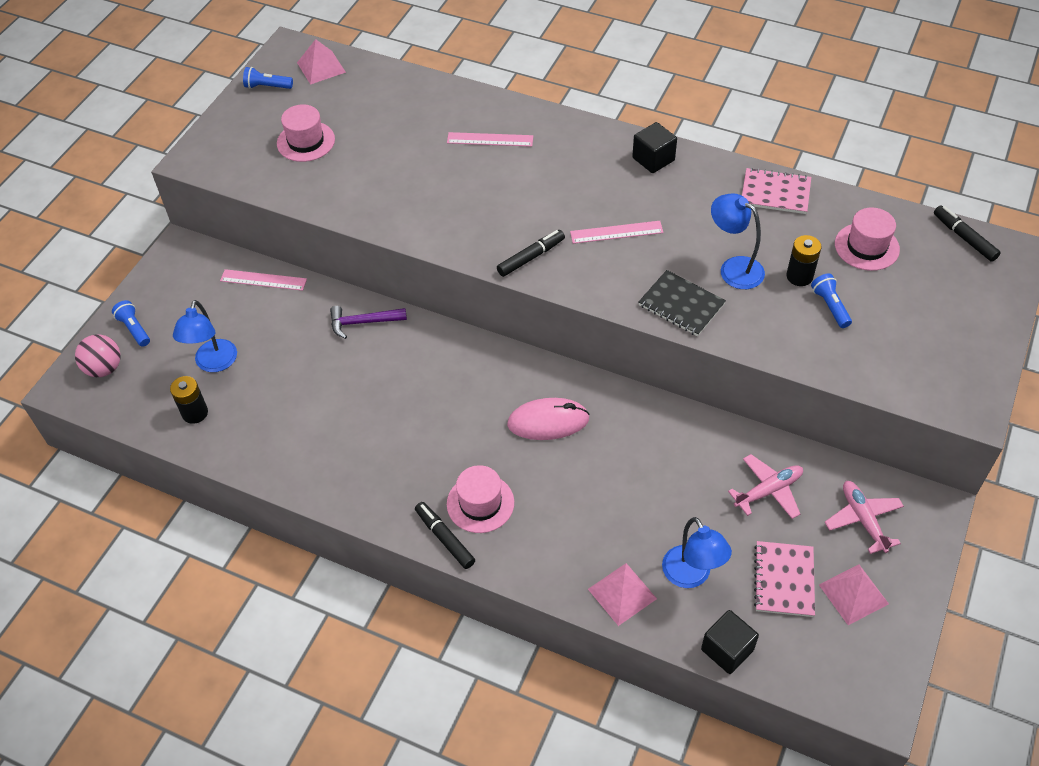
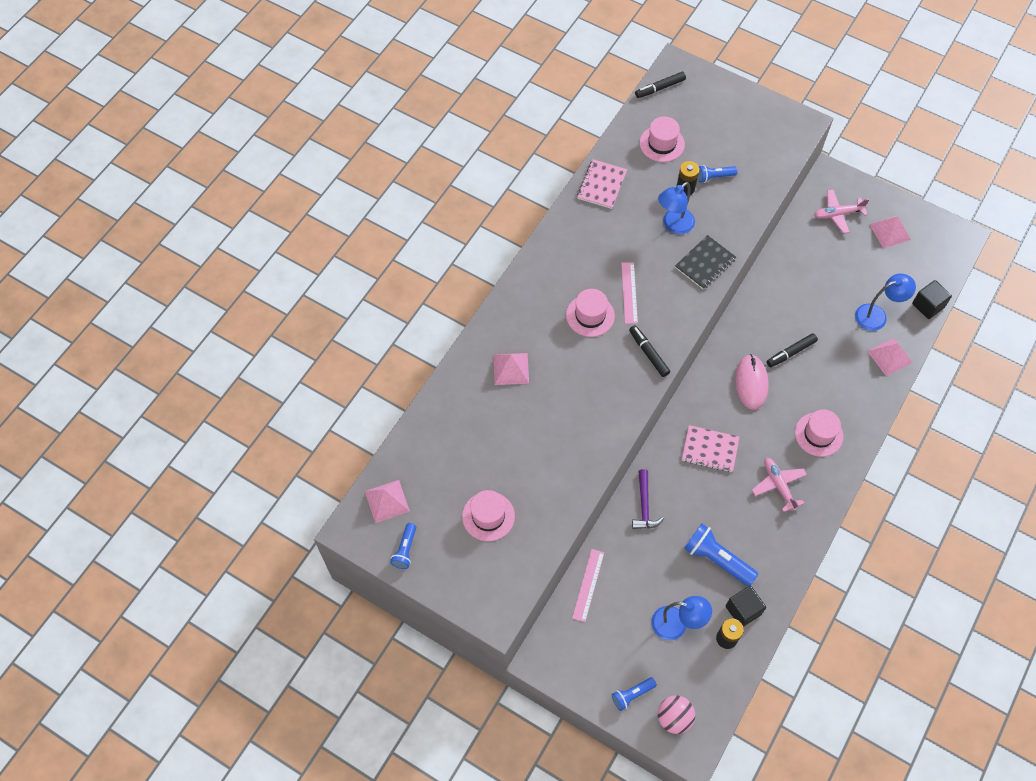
camera: 85 degrees left, 10 degrees up
black marker [415,502,475,569] -> black marker moved to [767,333,818,367]
pink ruler [447,132,533,147] -> pink pyramid [493,353,529,385]
black cube [632,122,677,173] -> black cube moved to [726,586,766,627]
pink plane [728,454,803,519] -> pink plane moved to [752,458,807,512]
pink notebook [754,541,815,617] -> pink notebook moved to [682,425,739,472]
none -> pink hat [566,289,615,337]
none -> blue flashlight [684,524,758,586]

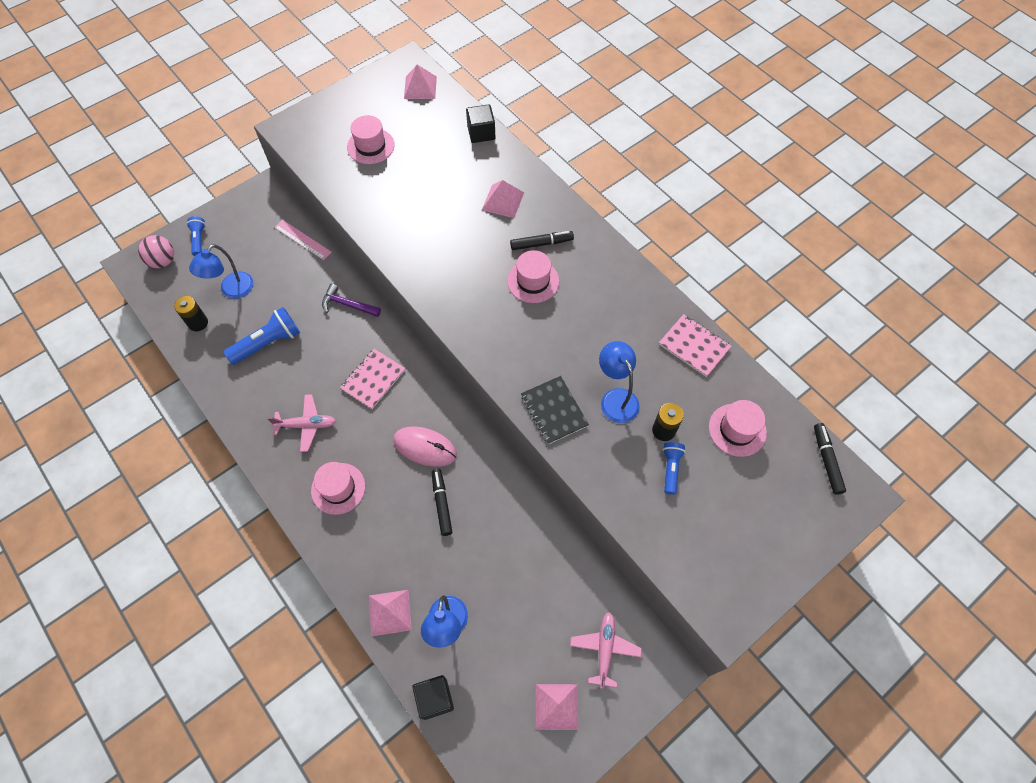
camera: 110 degrees right, 0 degrees up
blue flashlight [390,523,416,569] -> none
pink ruler [621,262,638,324] -> none
black marker [629,325,670,377] -> black marker moved to [510,231,574,250]
black cube [726,586,766,627] -> black cube moved to [466,104,495,143]

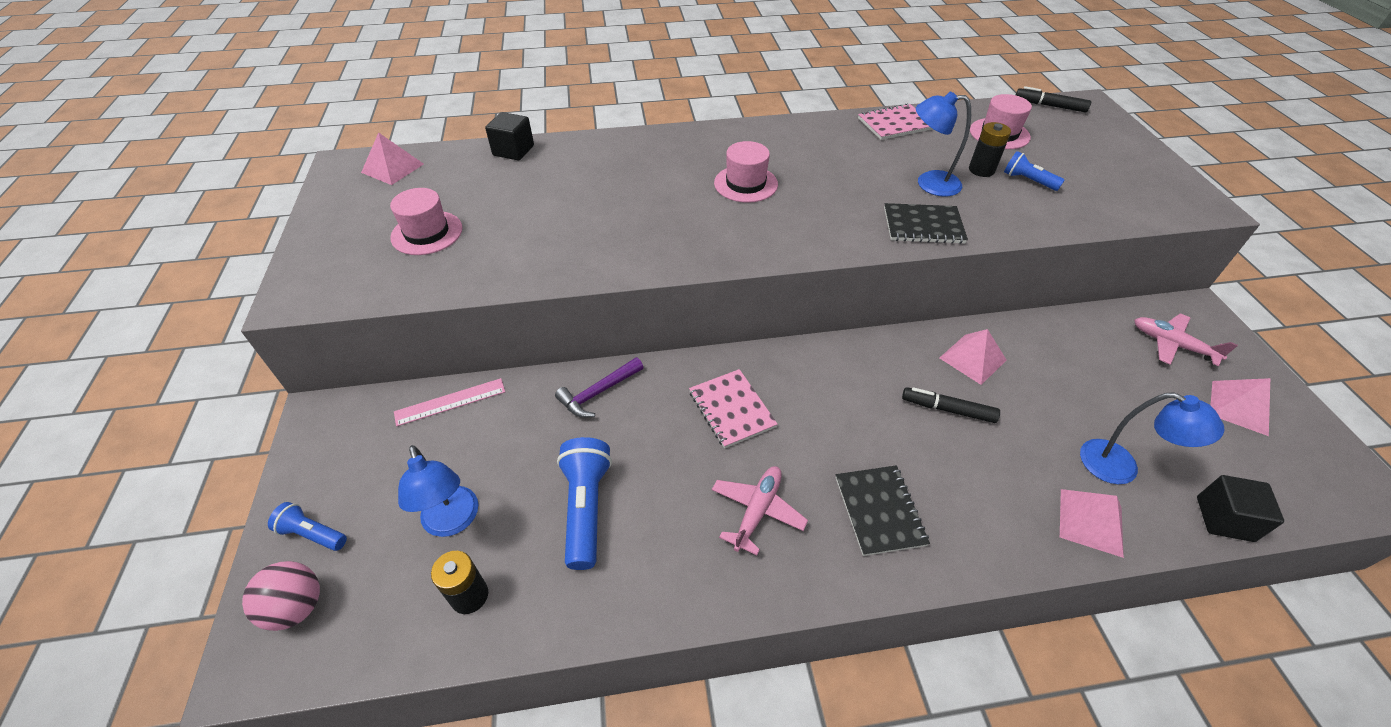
camera: 60 degrees left, 15 degrees down
pink hat [311,462,365,515] -> black notebook [836,465,930,556]
pink mouse [393,427,457,467] -> none
pink pyramid [482,180,524,218] -> pink pyramid moved to [940,329,1006,385]
black marker [510,231,574,250] -> none

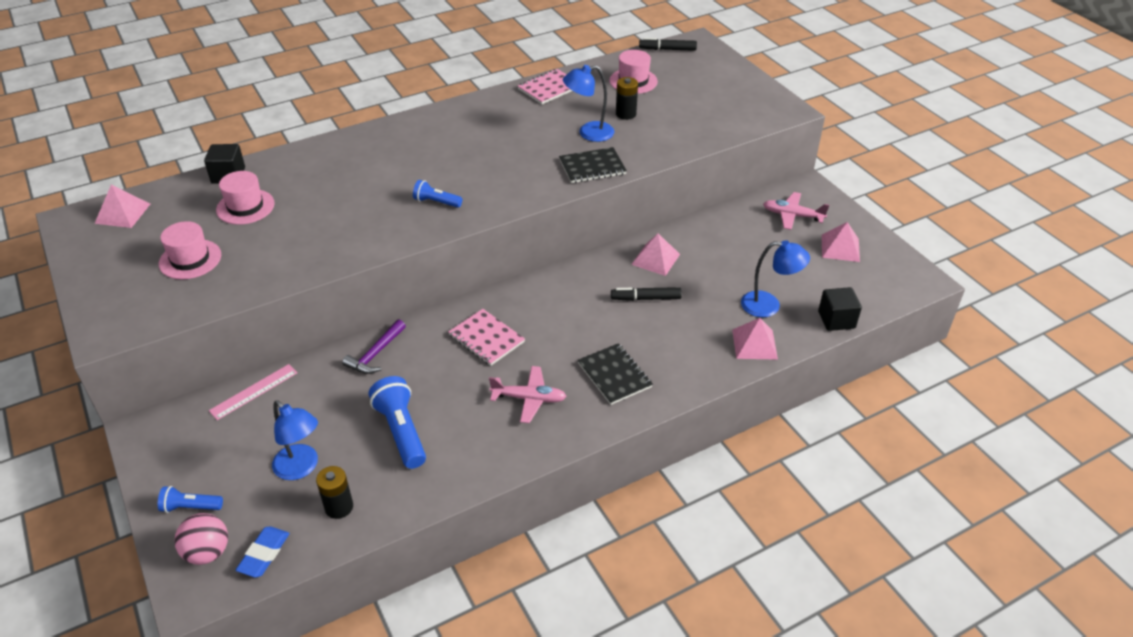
camera: 20 degrees left, 5 degrees down
pink plane [712,466,808,555] -> pink plane turned 90 degrees clockwise [489,366,567,423]
pink hat [714,141,778,203] -> pink hat moved to [216,171,275,225]
blue flashlight [1004,151,1065,191] -> blue flashlight moved to [413,180,462,208]
none -> blue eraser [236,527,290,578]

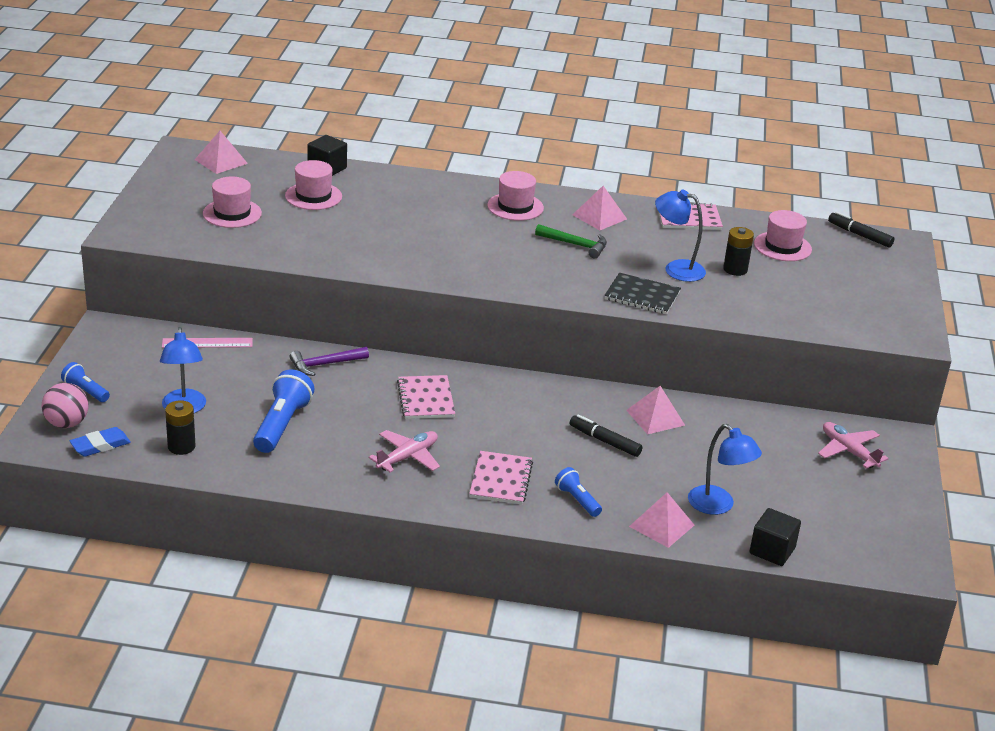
camera: 35 degrees right, 10 degrees down
blue flashlight [413,180,462,208] -> blue flashlight moved to [555,467,602,517]
pink plane [489,366,567,423] -> pink plane turned 90 degrees counterclockwise [369,430,440,473]
black notebook [578,343,653,405] -> pink notebook [469,451,533,504]
pink pyramid [822,222,860,262] -> pink pyramid moved to [573,186,627,230]
none -> pink hat [487,171,544,221]
none -> green hammer [535,224,607,258]

